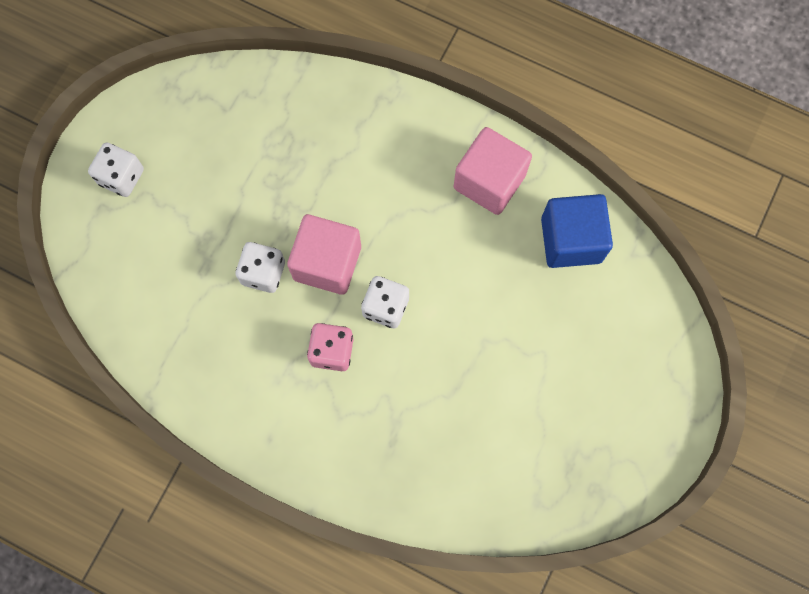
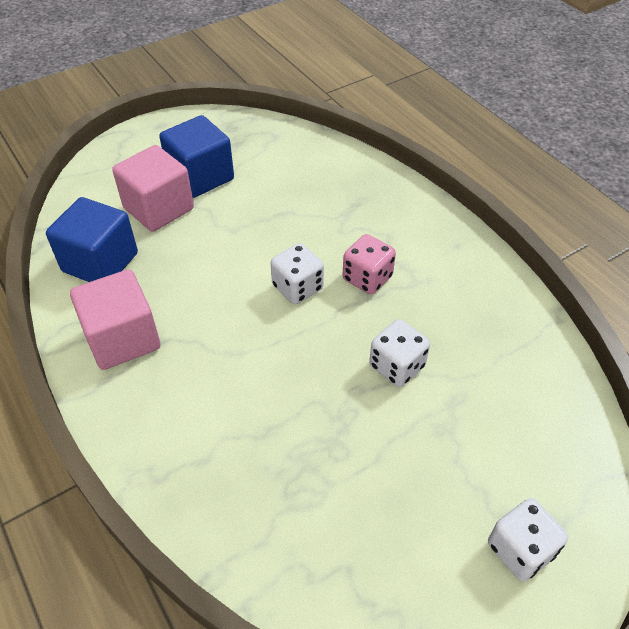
camera: 150 degrees left, 25 degrees down
pink cube [287,214,361,295] -> pink cube moved to [112,145,194,232]
none -> blue cube [159,115,234,198]

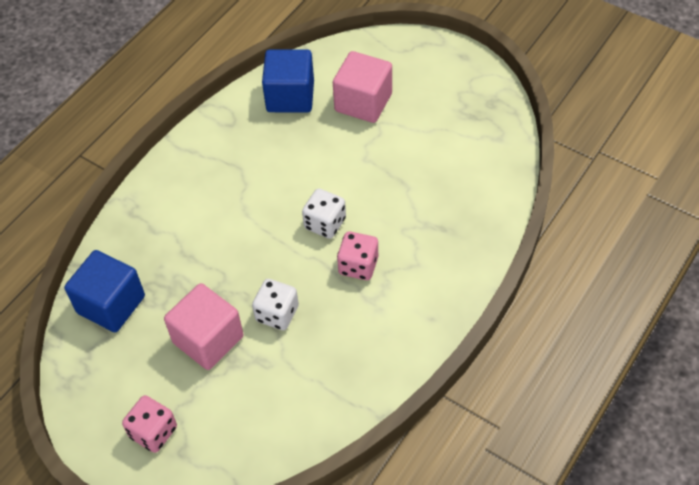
camera: 70 degrees right, 5 degrees up
pink cube [70,269,160,370] -> pink cube moved to [164,283,244,370]
blue cube [159,115,234,198] -> blue cube moved to [64,250,145,332]
white dice [488,498,568,581] -> pink dice [122,395,177,453]

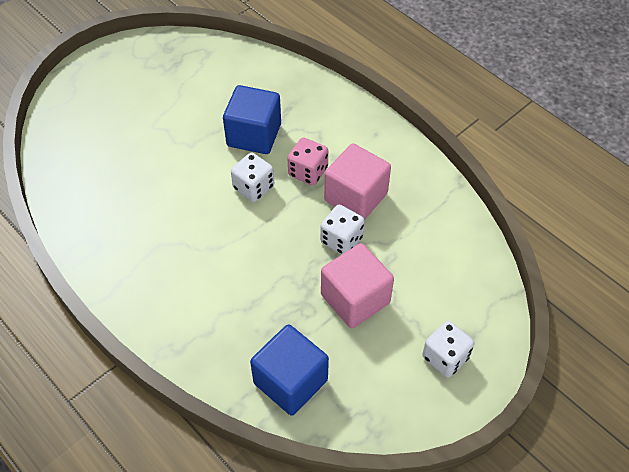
camera: 80 degrees left, 0 degrees up
pink dice [122,395,177,453] -> white dice [422,321,475,377]
blue cube [262,49,314,113] -> blue cube moved to [223,85,281,154]
pink cube [333,51,392,123] -> pink cube moved to [324,143,391,220]

